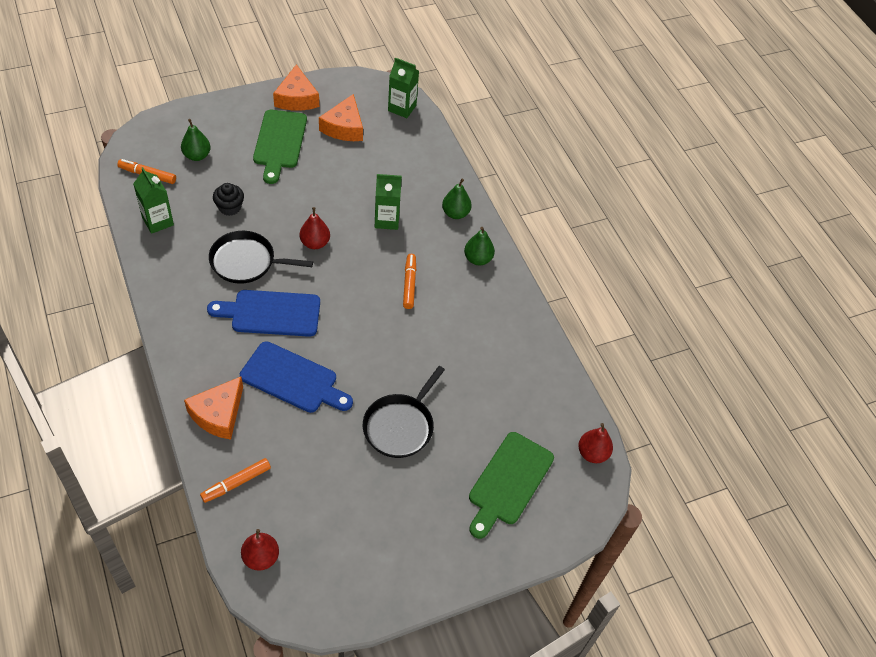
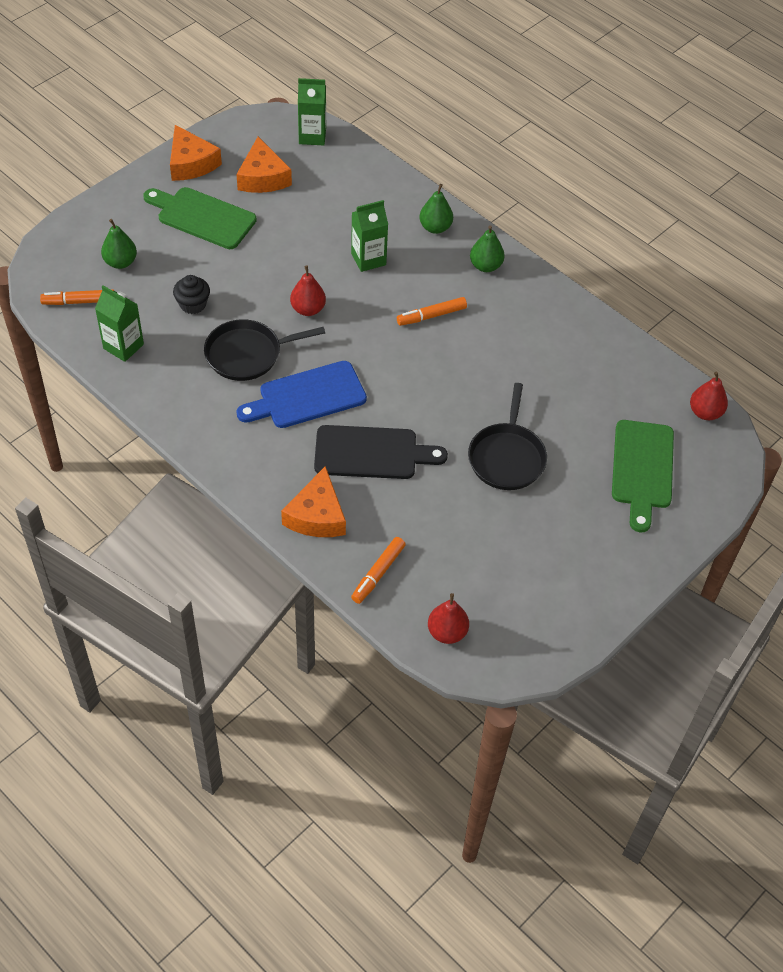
camera: 20 degrees left, 0 degrees up
blue cutting board [240,341,353,413] -> black cutting board [314,425,448,479]
green cutting board [253,110,307,184] -> green cutting board turned 135 degrees clockwise [143,187,257,249]
orange marker [403,254,416,309] -> orange marker turned 90 degrees counterclockwise [397,297,467,326]

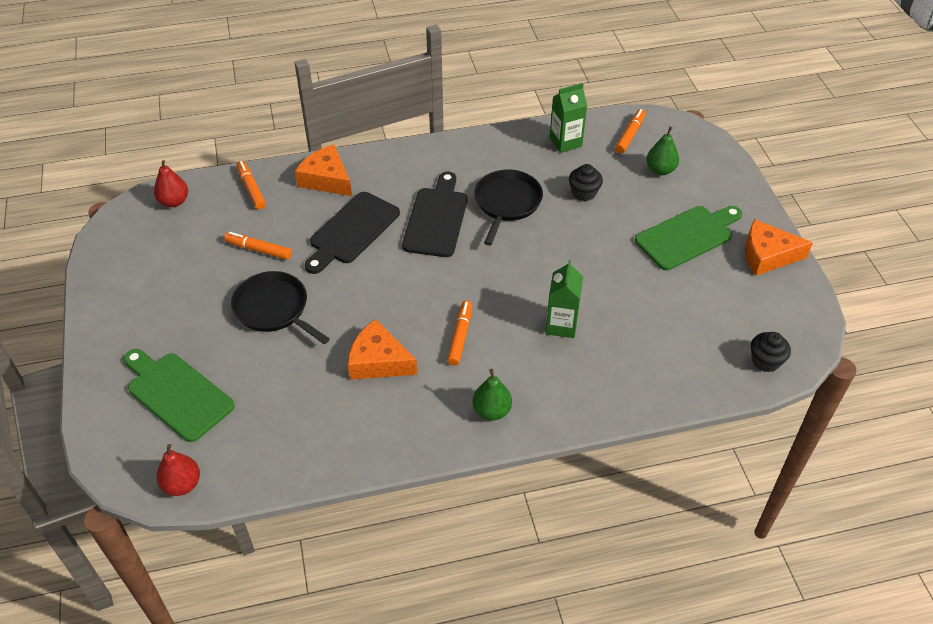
camera: 125 degrees right, 5 degrees down
orange cheese [236,137,292,193] -> orange cheese moved to [348,319,417,380]
blue cutting board [236,361,367,428] -> black cutting board [402,172,467,257]
red pear [290,265,326,316] -> none
green carton [298,78,326,145] -> black cupcake [751,332,791,372]
green pear [419,184,453,234] -> none
none -> orange marker [224,232,292,260]

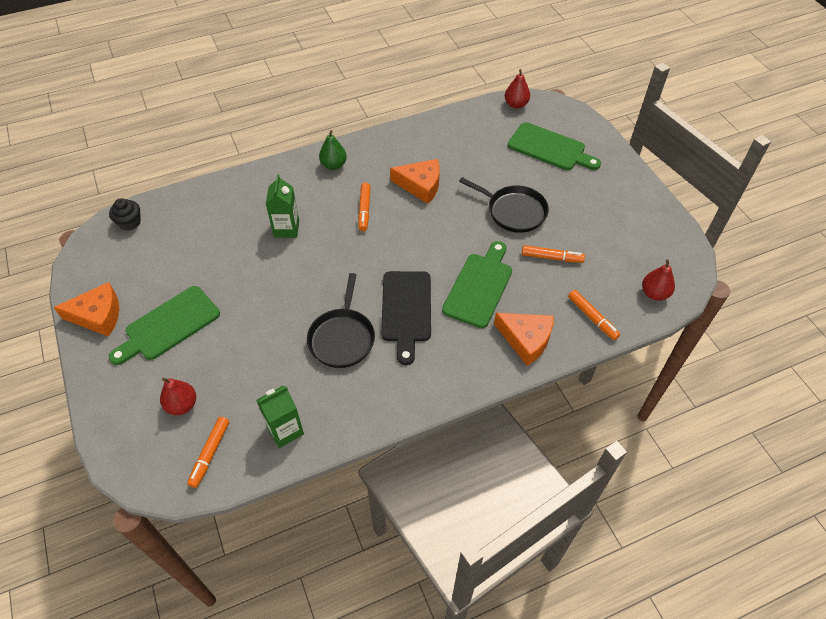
camera: 170 degrees right, 5 degrees up
black cutting board [305,192,400,274] -> green cutting board [442,241,512,328]
black cupcake [569,164,603,201] -> none
green pear [646,126,679,175] -> red pear [160,377,196,415]

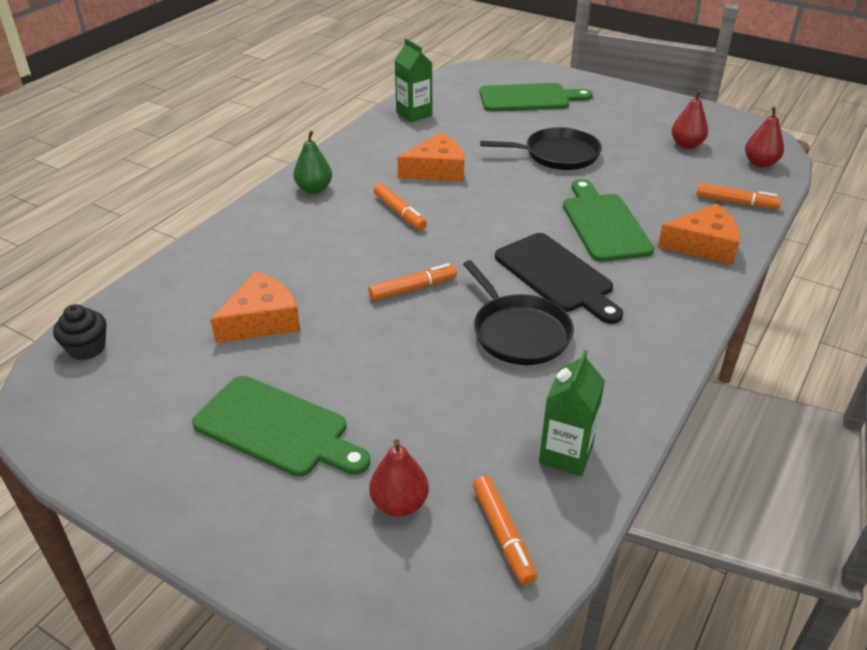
camera: 35 degrees left, 15 degrees down
orange cheese [54,282,119,337] -> orange cheese moved to [210,271,300,343]
green cutting board [109,286,220,365] -> green cutting board turned 75 degrees counterclockwise [192,376,370,477]
green carton [266,174,299,238] -> green carton moved to [395,38,432,122]
red pear [505,69,530,109] -> red pear moved to [671,90,708,149]
orange marker [522,245,585,263] -> orange marker moved to [368,263,457,301]

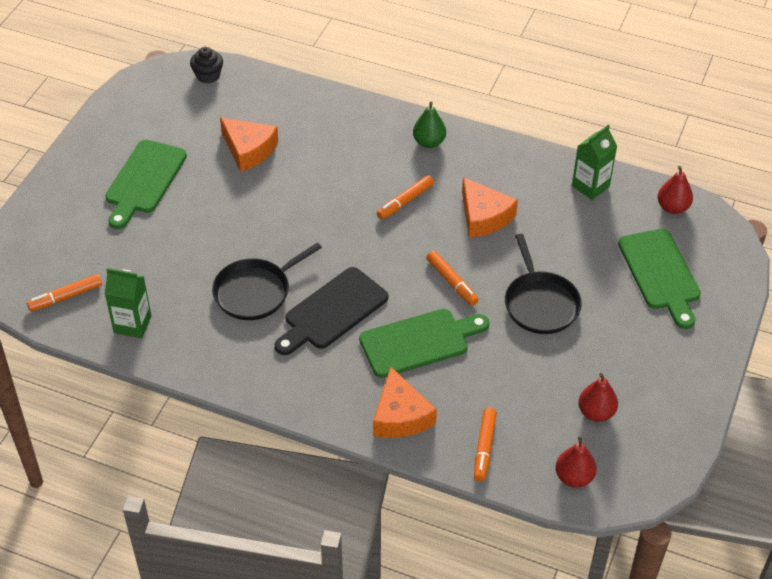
camera: 80 degrees right, 10 degrees up
orange marker [368,263,457,301] -> orange marker moved to [426,251,479,306]
red pear [369,439,429,517] -> red pear moved to [658,166,693,214]

